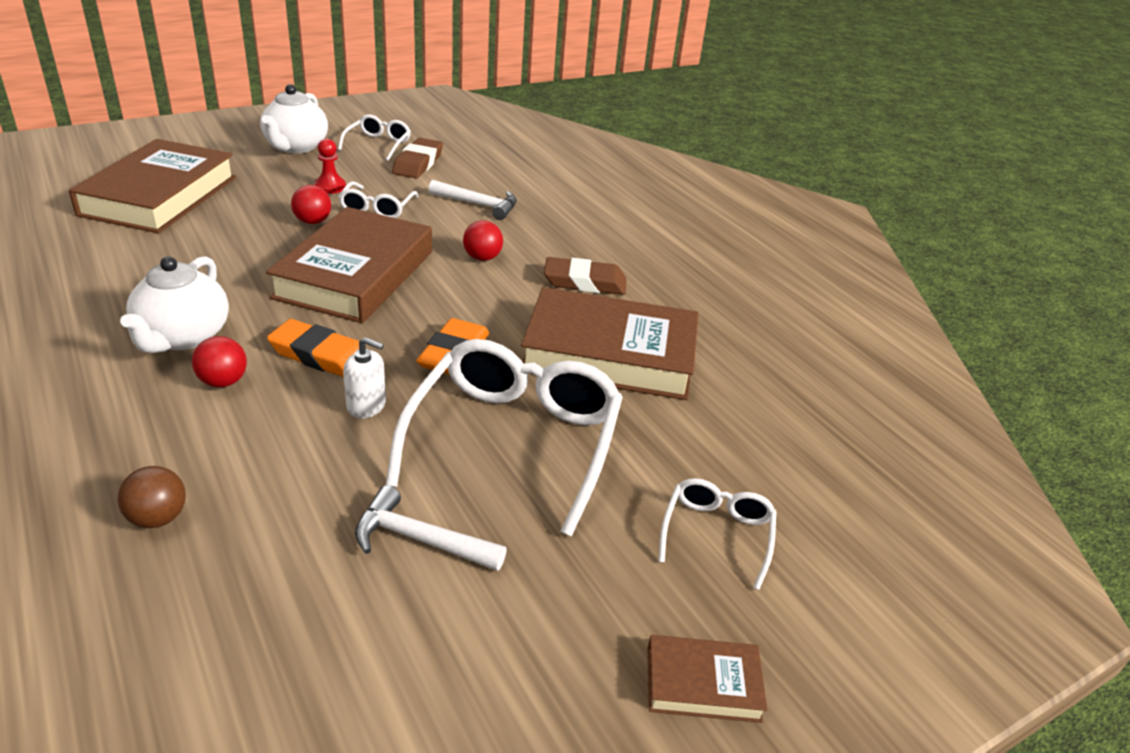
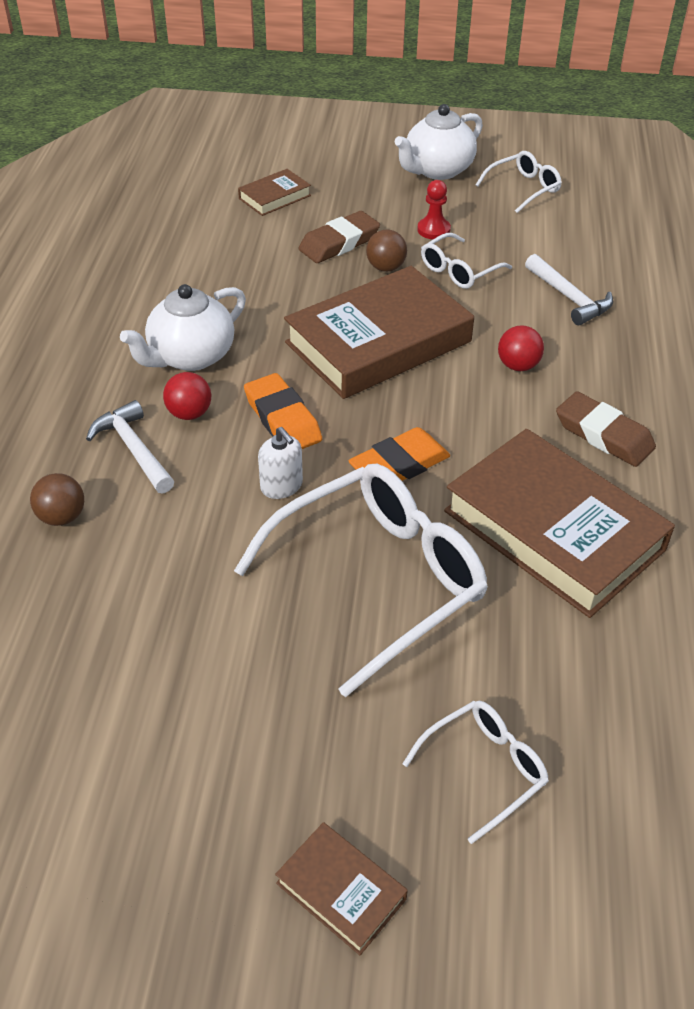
camera: 40 degrees right, 10 degrees up
brown book [69,139,236,233] -> brown book [238,169,311,216], size x0.45
red ball [291,185,331,224] -> brown ball [366,230,407,272]
white hammer [355,485,507,571] -> white hammer moved to [86,400,175,494]
brown eraser [392,138,443,178] -> brown eraser moved to [298,211,380,263]

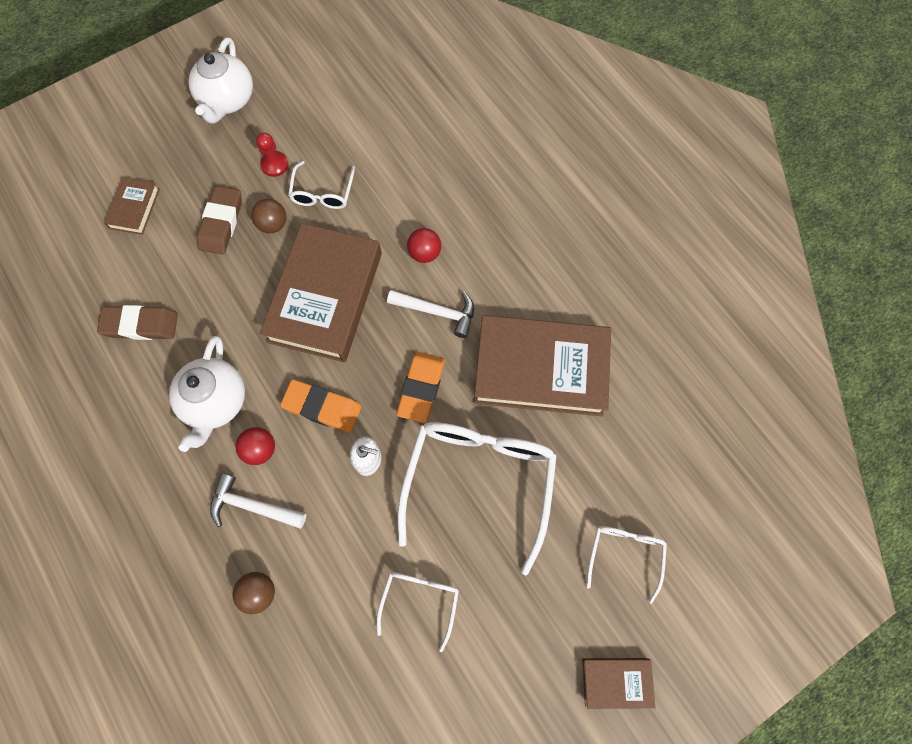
camera: 40 degrees left, 25 degrees up
white glasses [476,151,562,213] -> white glasses moved to [377,572,459,652]
white hammer [525,254,613,325] -> white hammer moved to [387,290,474,338]
brown eraser [556,391,656,467] -> brown eraser moved to [97,305,178,340]

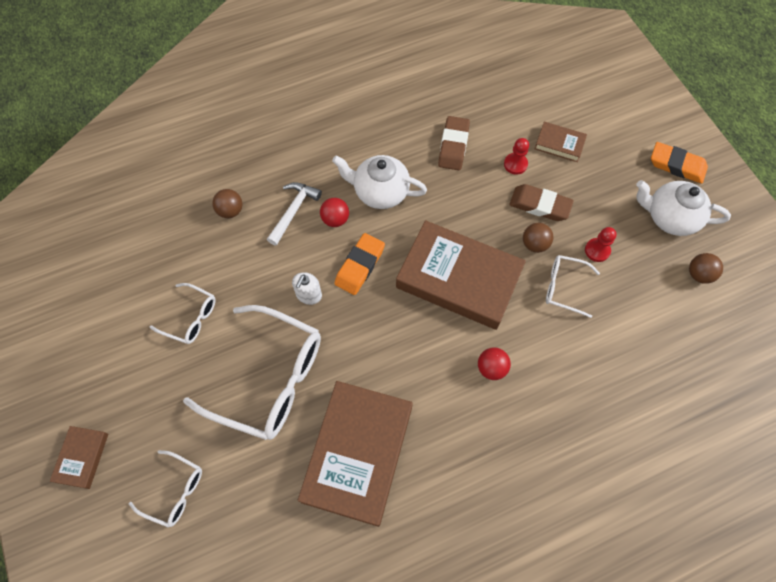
camera: 100 degrees right, 5 degrees down
white hammer [387,290,474,338] -> none
orange eraser [396,352,445,423] -> orange eraser moved to [651,142,708,184]
none -> red pawn [504,138,529,175]
none -> brown ball [689,253,723,284]

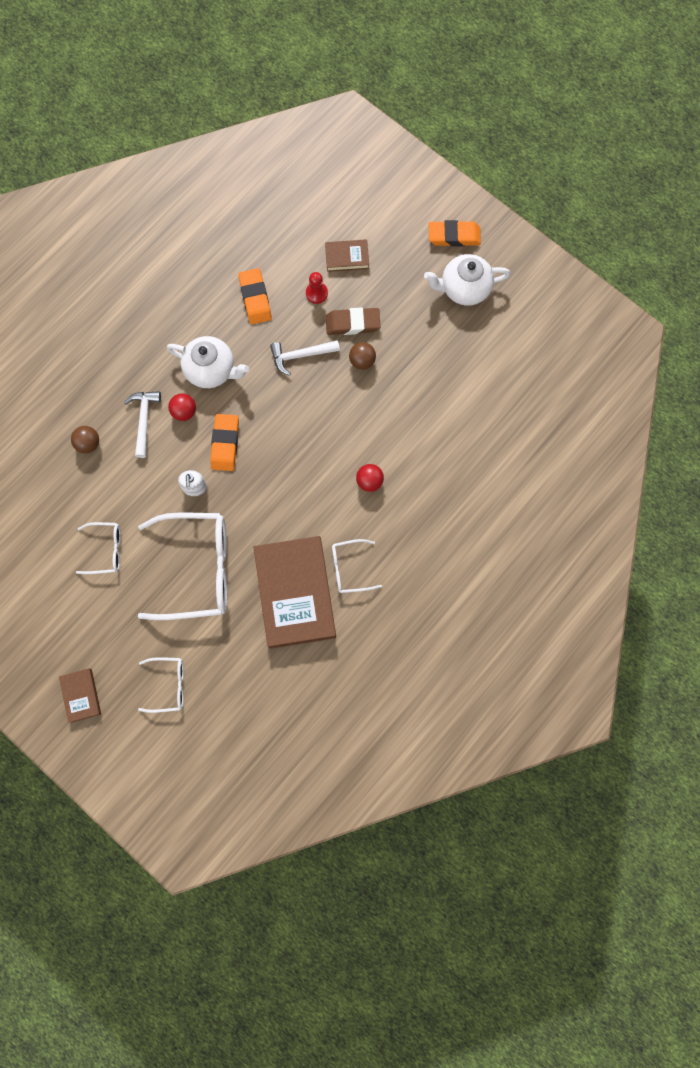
camera: 25 degrees left, 10 degrees up
white teapot [332,155,427,209] -> white teapot turned 150 degrees counterclockwise [167,336,249,388]
brown book [396,220,526,330] -> none
brown eraser [438,116,470,170] -> orange eraser [238,268,272,324]
white glasses [546,255,600,318] -> white glasses moved to [332,539,382,593]
red pawn [585,227,617,262] -> none
brown ball [689,253,723,284] -> none
none -> white hammer [270,340,340,376]

